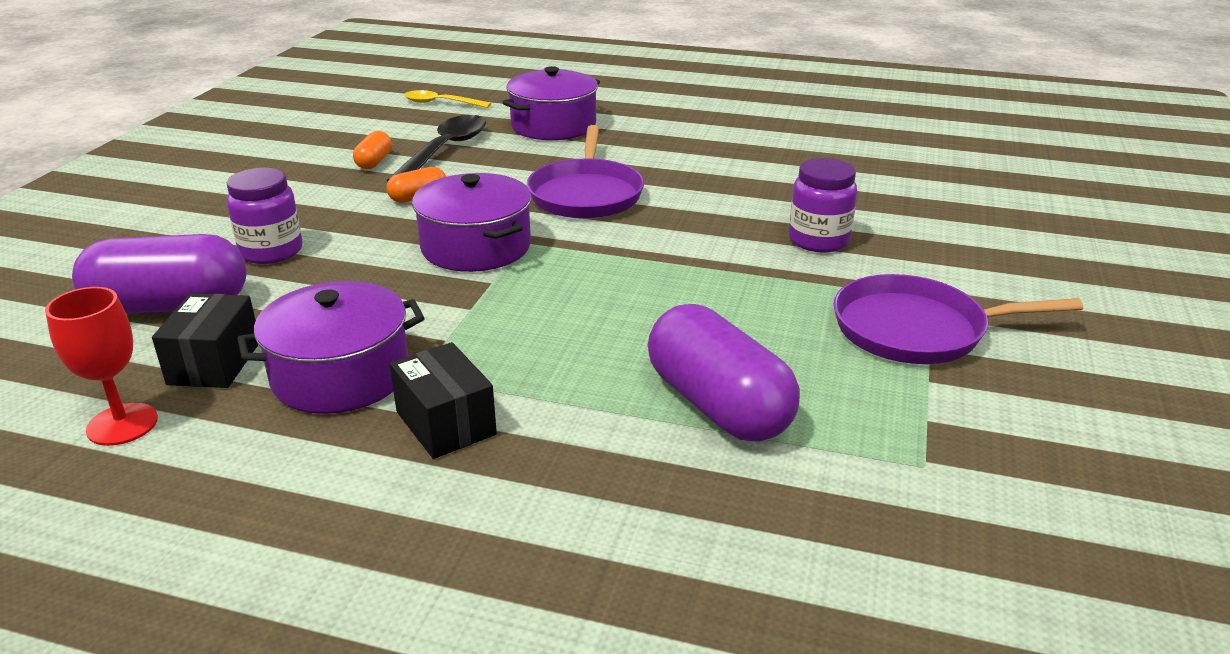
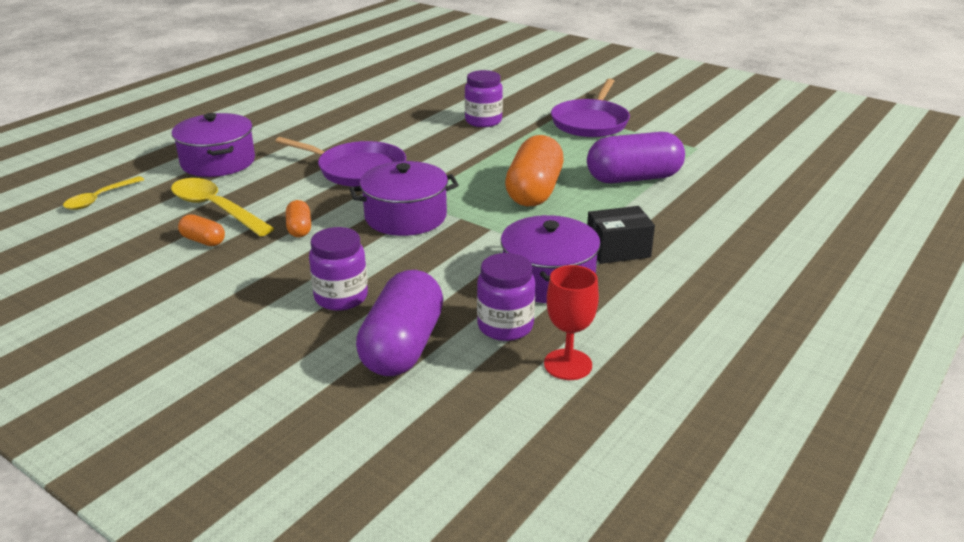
camera: 70 degrees left, 0 degrees up
black box [152,293,258,388] -> purple jar [477,253,535,341]
black spoon [387,115,486,181] -> yellow spoon [171,178,274,237]
none -> orange capsule [505,135,564,206]

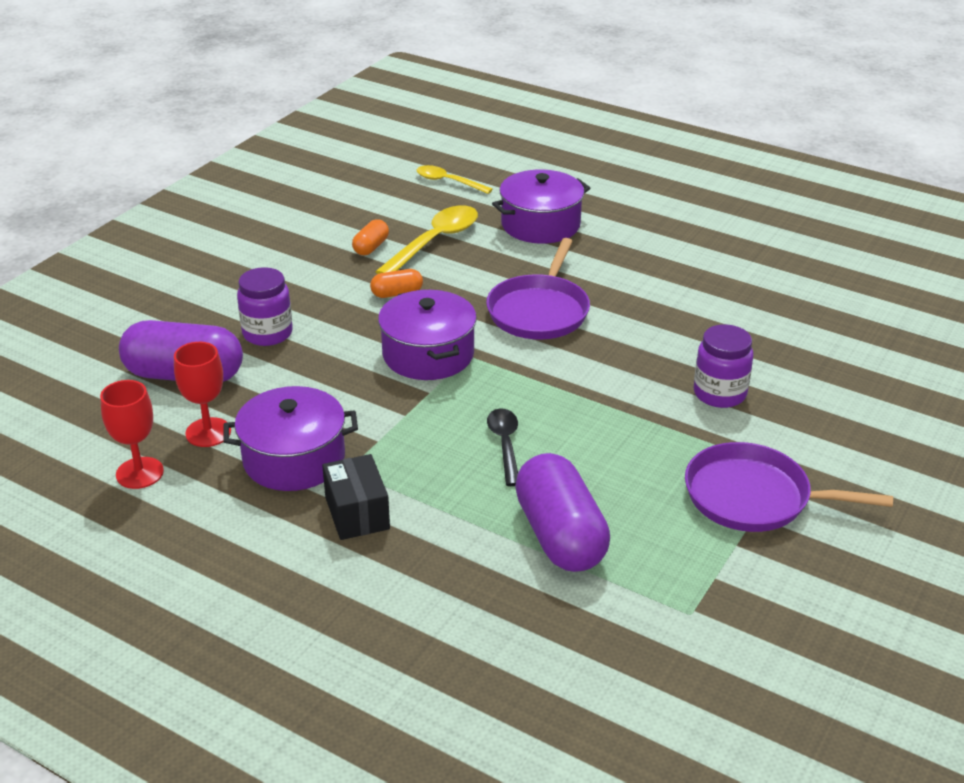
camera: 85 degrees right, 5 degrees up
purple jar [477,253,535,341] -> red goblet [174,342,231,447]
orange capsule [505,135,564,206] -> black spoon [487,408,518,486]

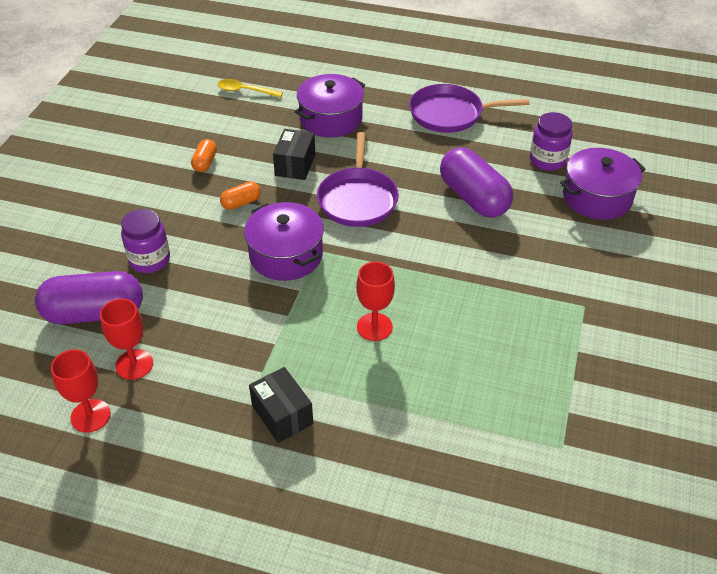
camera: 15 degrees left, 10 degrees up
purple pot [223,386,358,491] -> purple pot moved to [560,148,646,220]
yellow spoon [375,205,478,274] -> none
black spoon [487,408,518,486] -> red goblet [356,261,395,341]
purple capsule [515,453,610,572] -> purple capsule moved to [440,147,513,218]
purple pan [685,442,893,532] -> purple pan moved to [409,84,529,133]
purple jar [693,324,753,408] -> purple jar moved to [530,112,573,171]
none -> black box [273,129,315,180]

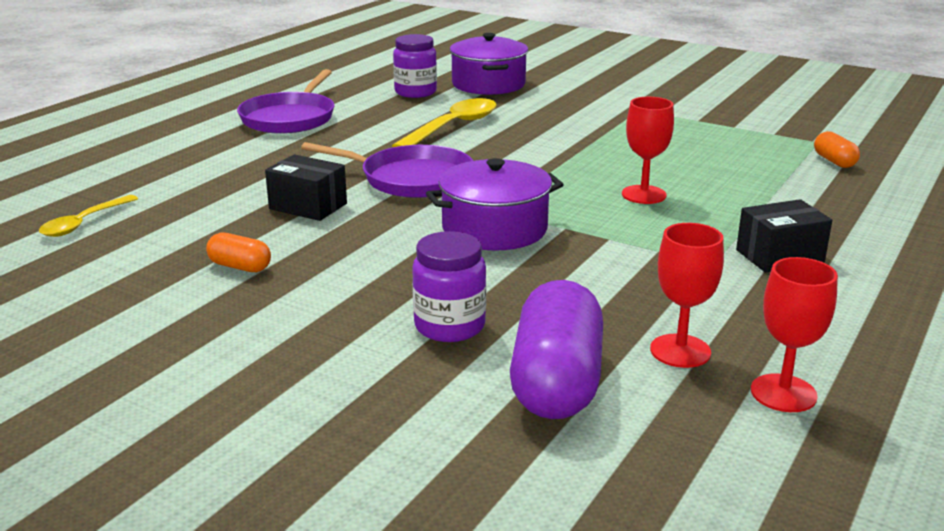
camera: 75 degrees left, 20 degrees down
orange capsule [220,181,261,210] -> orange capsule moved to [814,131,860,168]
purple pot [295,74,365,138] -> none
purple capsule [440,147,513,218] -> yellow spoon [392,98,496,147]

